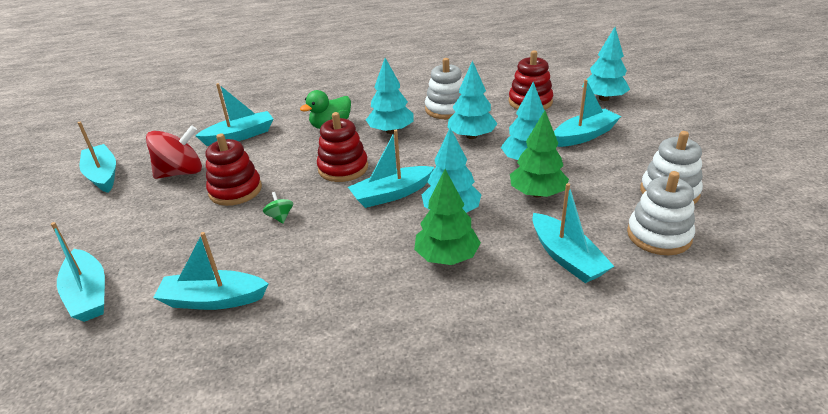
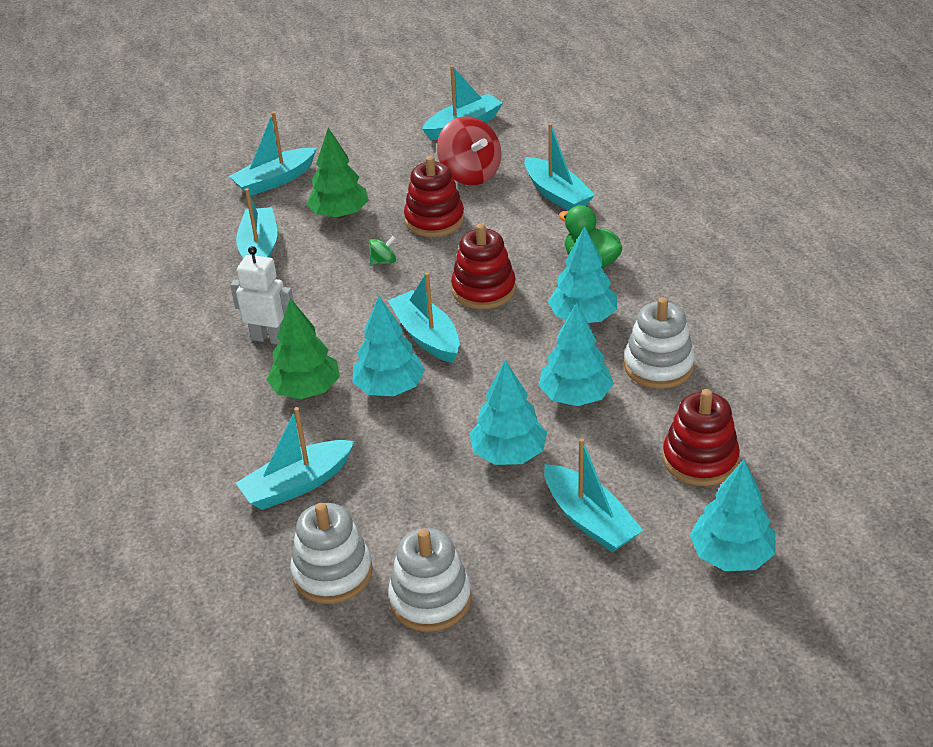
camera: 85 degrees right, 5 degrees up
green tree [510,111,569,198] -> green tree moved to [307,128,369,218]
none -> white robot [230,246,294,344]

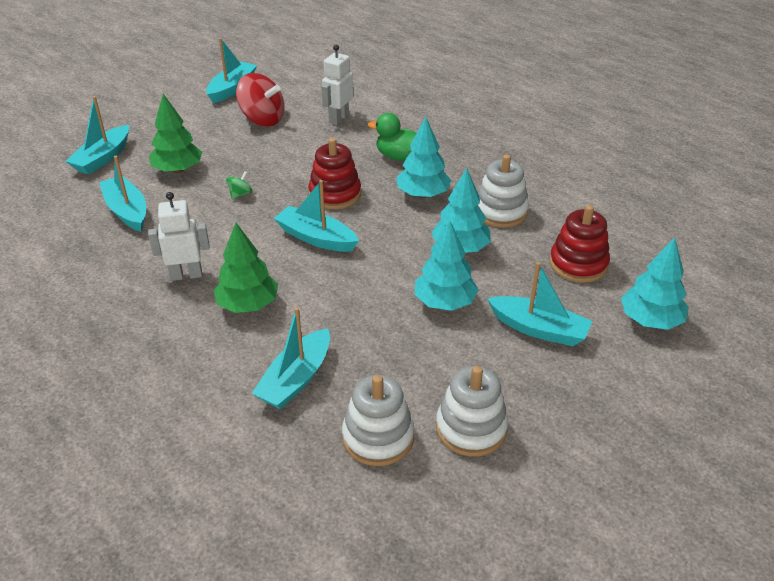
camera: 30 degrees left, 0 degrees up
turquoise tree [352,296,425,396] -> none
red stacking toy [404,156,464,237] -> none
turquoise boat [524,123,595,211] -> white robot [322,45,353,125]

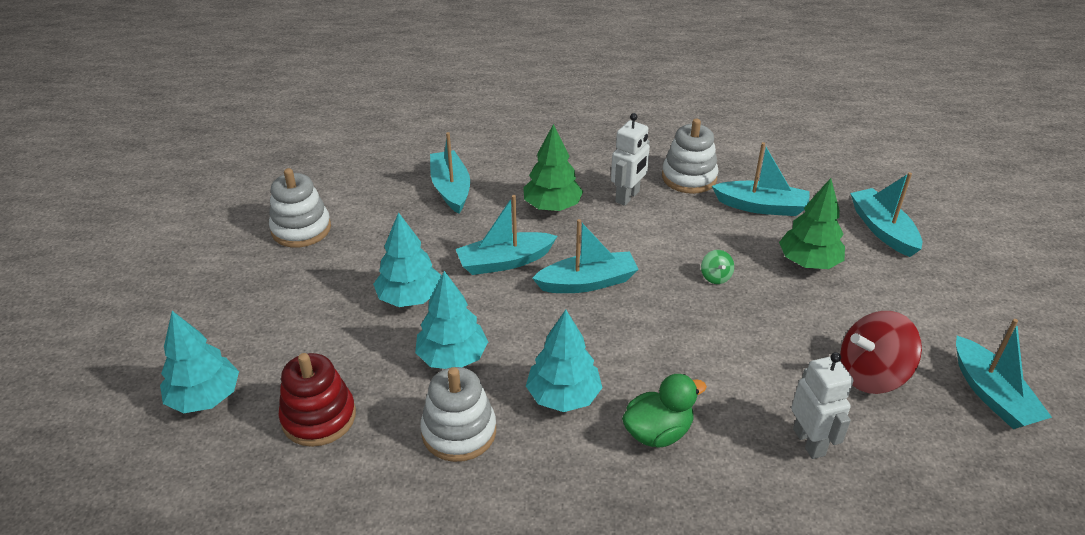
camera: 135 degrees right, 0 degrees up
red stacking toy [308,138,361,209] -> none
white stacking toy [342,375,415,466] -> white stacking toy moved to [662,118,718,194]
turquoise boat [487,262,593,346] -> turquoise boat moved to [456,195,557,275]

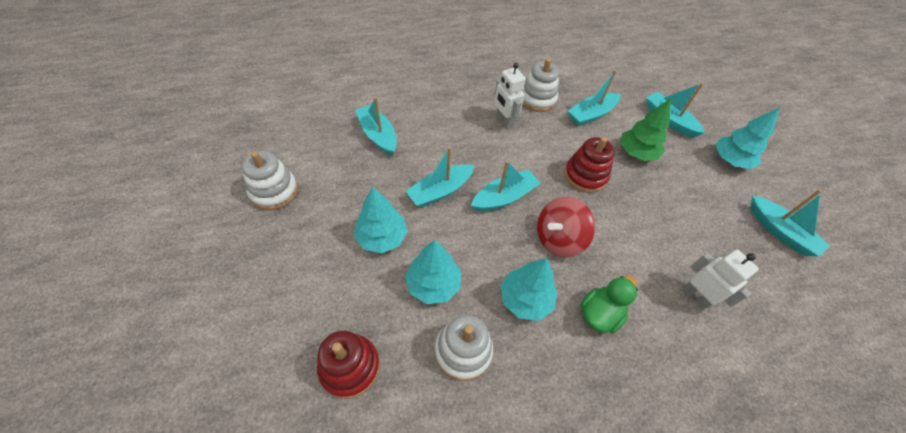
camera: 20 degrees left, 15 degrees up
turquoise tree [160,311,239,413] -> turquoise tree moved to [715,107,780,169]
green tree [523,124,583,211] -> none
white robot [611,113,650,206] -> white robot turned 135 degrees clockwise [494,63,526,129]
green spinning top [701,250,734,284] -> red stacking toy [564,137,615,193]
turquoise boat [712,142,809,216] -> turquoise boat turned 150 degrees clockwise [568,70,620,126]
red spinning top [840,311,922,394] -> red spinning top moved to [537,197,595,258]

